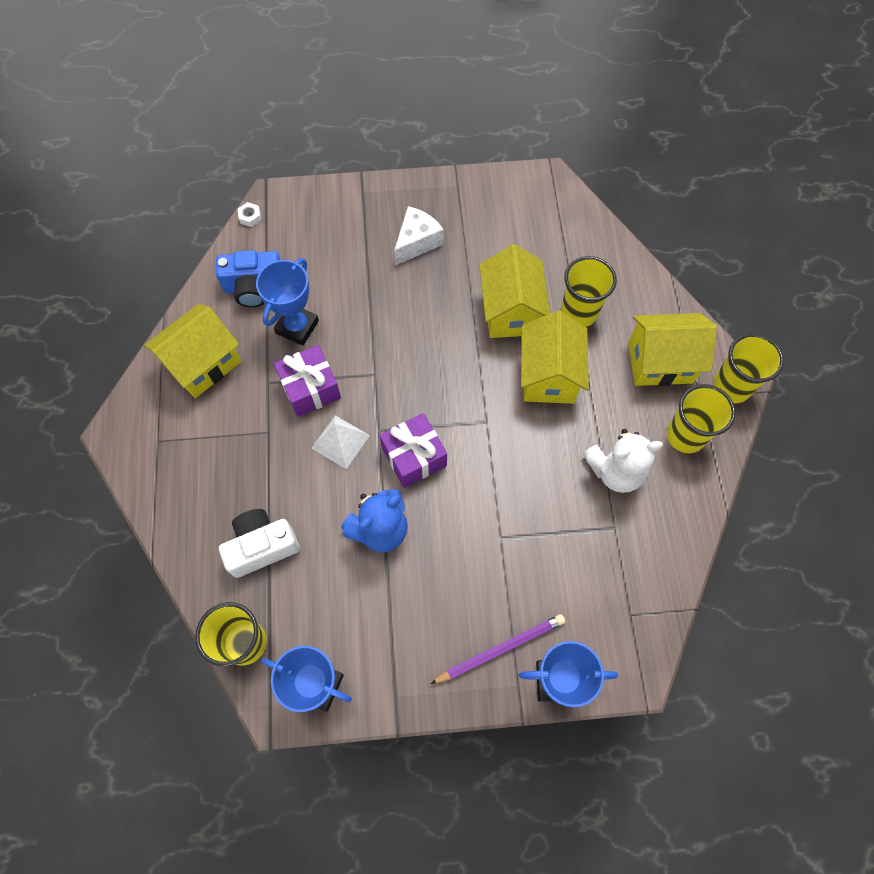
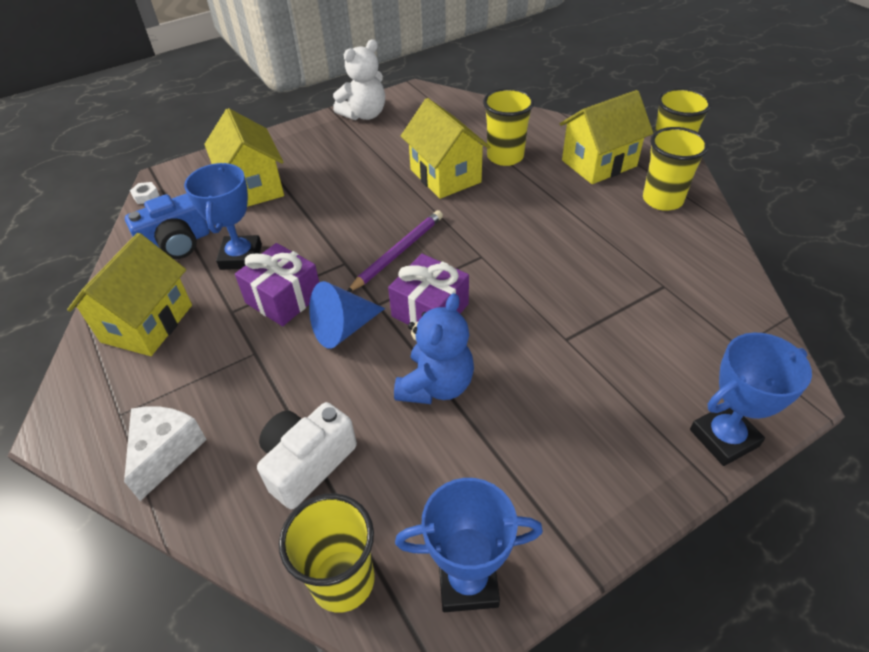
camera: 25 degrees left, 20 degrees down
white pyramid [311,415,370,469] -> blue cone [309,281,385,349]
white cheese [394,206,444,265] -> white cheese moved to [124,407,207,501]
purple pencil [430,614,566,684] -> purple pencil moved to [348,210,443,292]
yellow house [521,311,589,404] -> yellow house moved to [204,108,284,207]
white teddy bear [583,429,663,493] -> white teddy bear moved to [333,39,385,120]

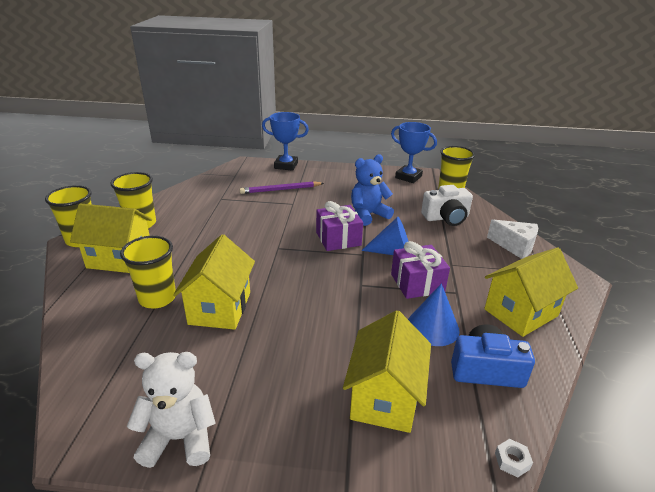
camera: 145 degrees left, 15 degrees down
white cheese [124,407,207,501] -> white cheese turned 105 degrees counterclockwise [487,219,538,259]
blue trophy [184,163,262,270] -> blue cone [408,283,460,346]
purple pencil [348,210,443,292] -> purple pencil moved to [240,181,324,194]

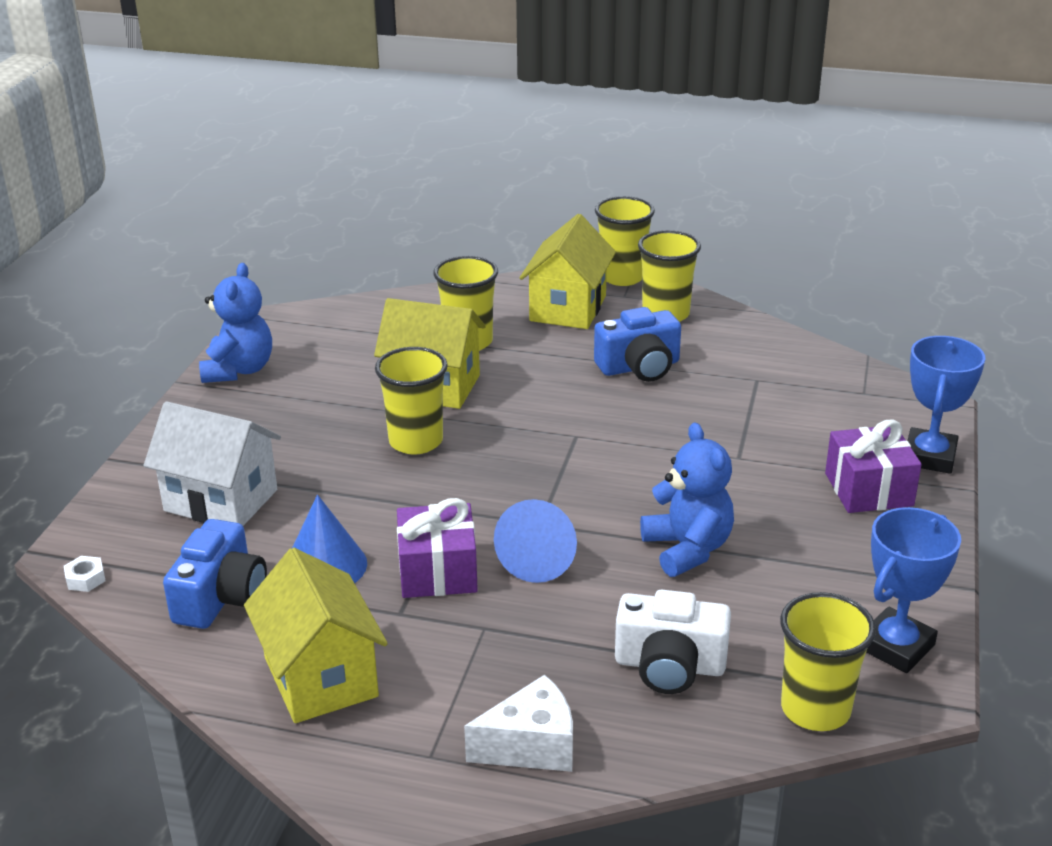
camera: 100 degrees right, 0 degrees up
white teddy bear [127,352,216,468] -> blue teddy bear [199,263,272,383]
purple pencil [240,181,324,194] -> none
purple gift [316,201,363,251] -> purple gift moved to [825,420,922,513]
yellow house [343,310,431,433] -> white house [144,401,281,526]
white camera [421,185,473,226] -> white camera turned 75 degrees counterclockwise [615,590,731,694]
white cheese [487,219,538,259] -> white cheese turned 150 degrees counterclockwise [464,675,573,772]
none -> yellow cup [375,347,448,454]
none -> blue camera [594,307,681,382]

